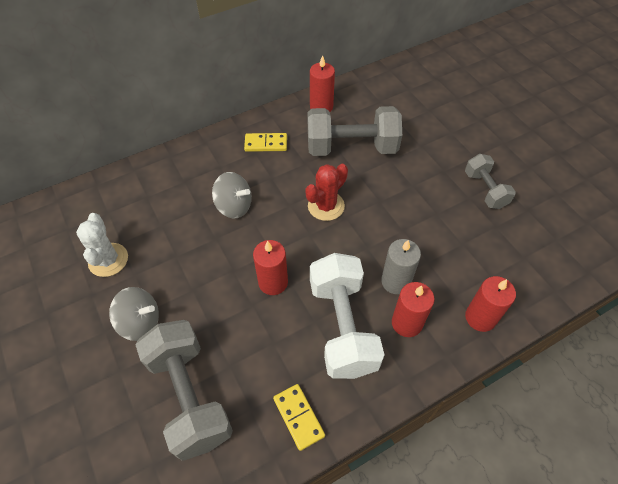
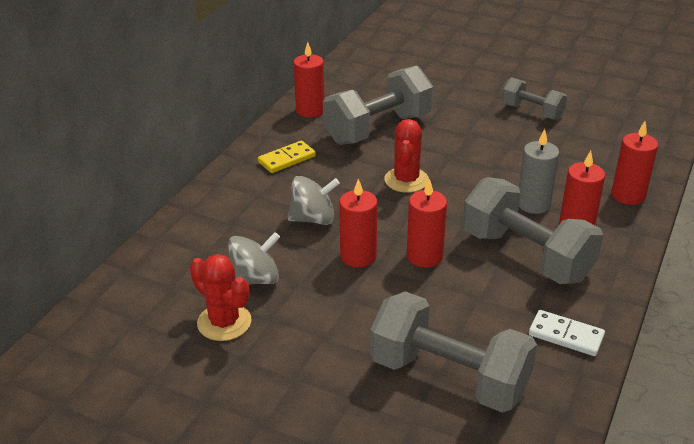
camera: 35 degrees left, 20 degrees down
white cactus [76,213,128,277] -> red cactus [190,254,251,341]
grey spinning top [109,287,159,341] -> grey spinning top moved to [229,232,280,285]
yellow domino [273,384,325,451] -> white domino [529,310,605,356]
white dumbbell [310,253,384,379] -> grey dumbbell [463,177,603,284]
none -> red candle [339,179,377,267]

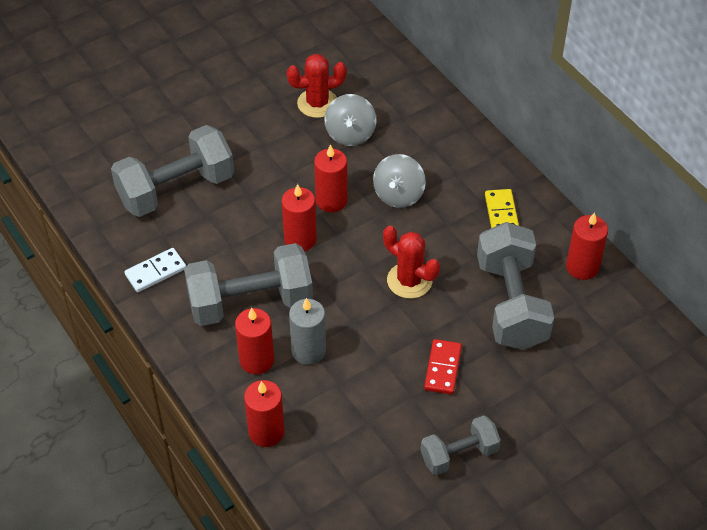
camera: 120 degrees right, 15 degrees up
none -> red domino [424,339,462,395]

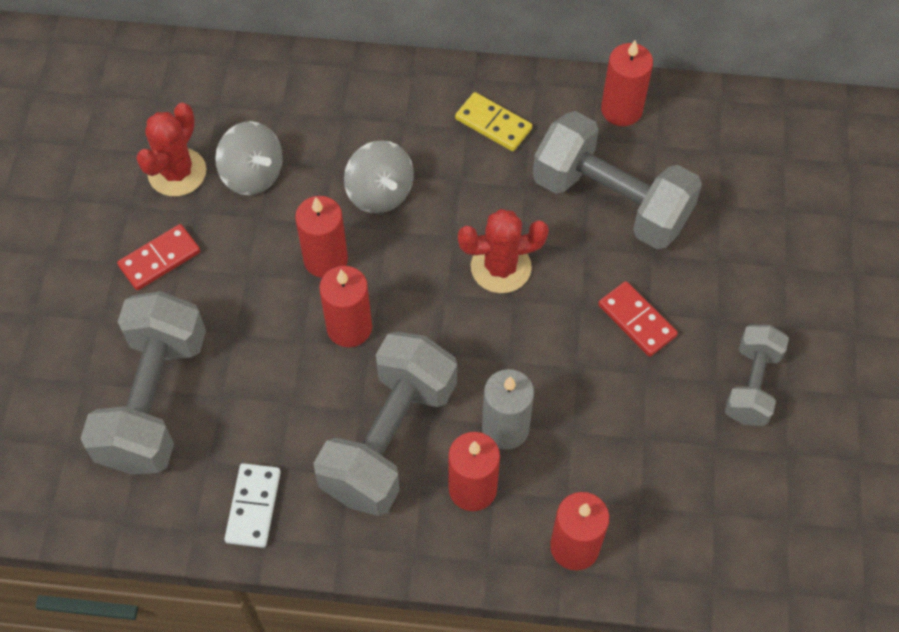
camera: 50 degrees left, 10 degrees up
none -> red domino [117,224,200,290]

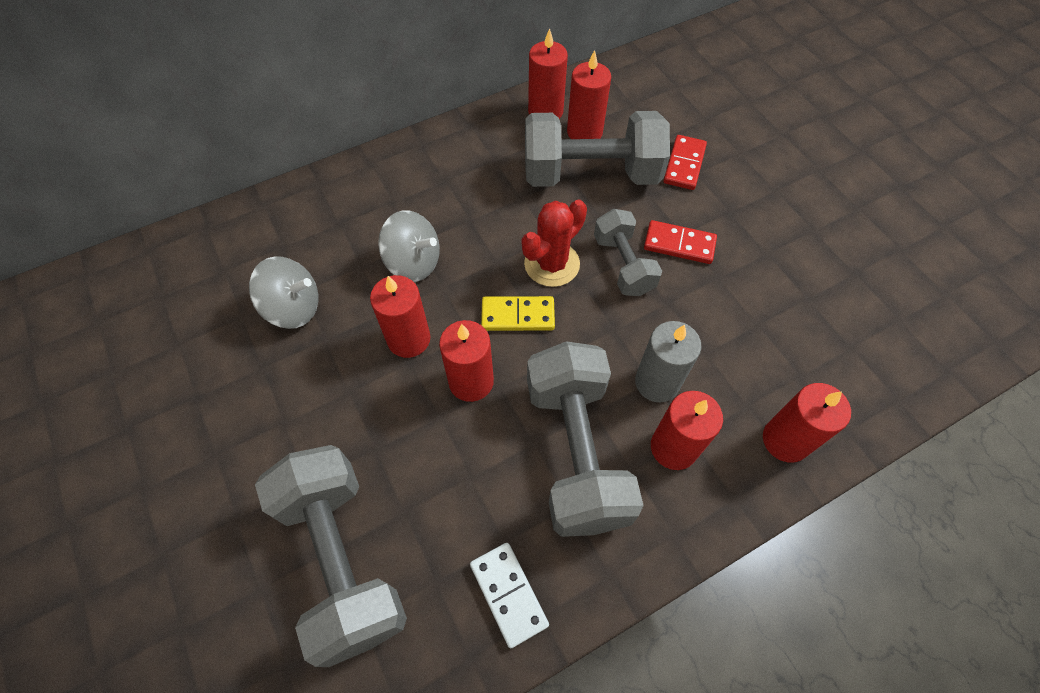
camera: 35 degrees left, 0 degrees up
red domino [117,224,200,290] -> red domino moved to [663,135,707,190]
red cactus [136,103,206,196] -> none
yellow domino [455,92,532,151] -> yellow domino moved to [481,296,555,331]
grey dumbbell [725,325,789,426] -> grey dumbbell moved to [594,209,662,296]
none -> red candle [567,50,611,139]

